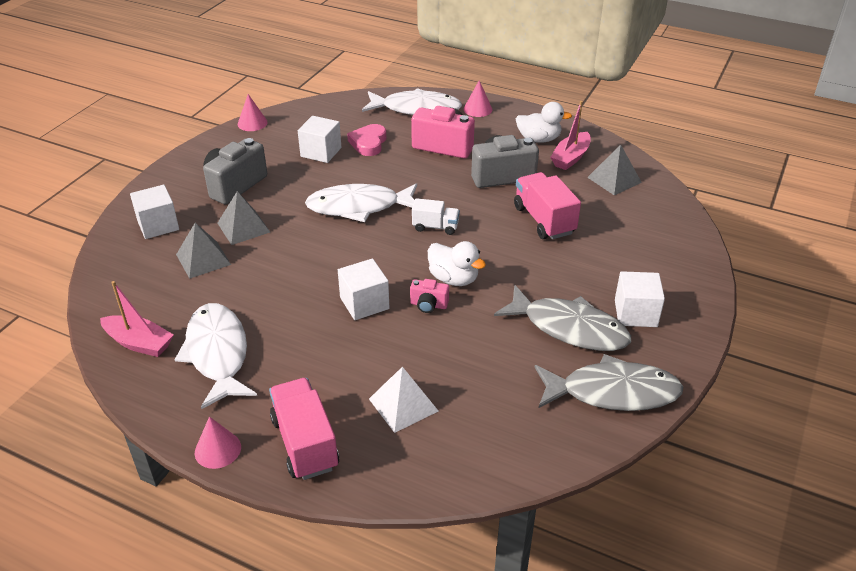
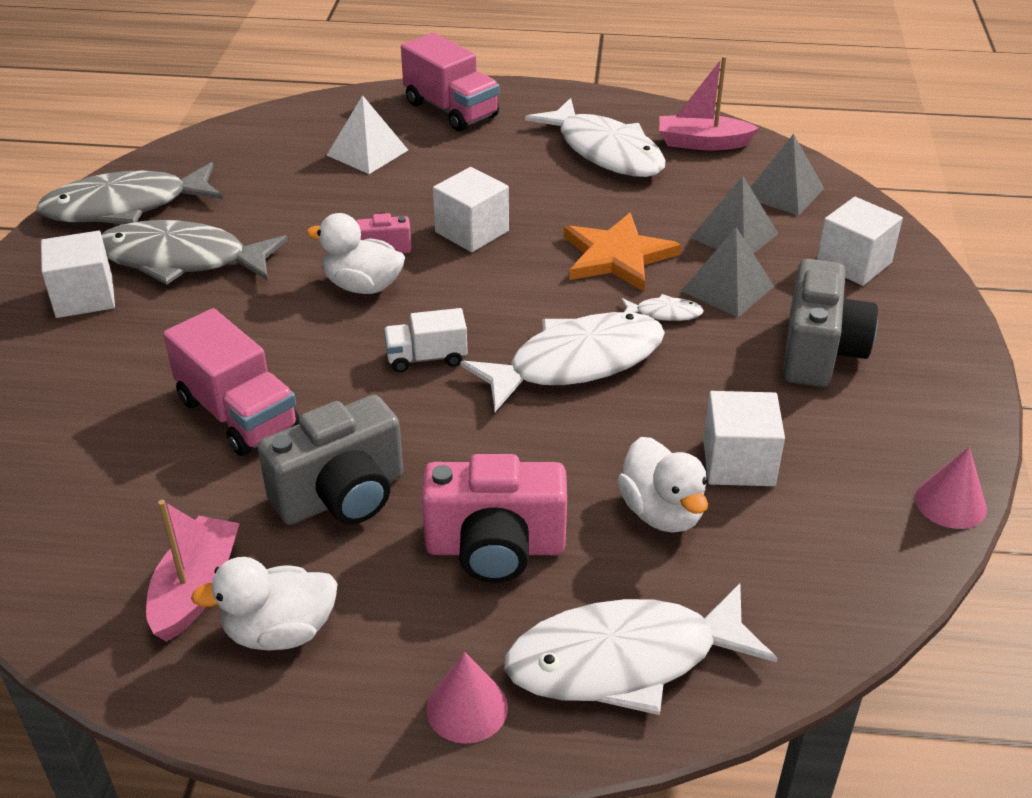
camera: 160 degrees right, 0 degrees up
pink cone [195,416,241,469] -> none
pink heart [347,124,386,156] -> white duck [618,437,708,533]
grey pyramid [587,144,642,195] -> grey pyramid moved to [750,134,825,216]
none -> orange star [564,213,681,291]
none -> white fish [621,294,704,321]

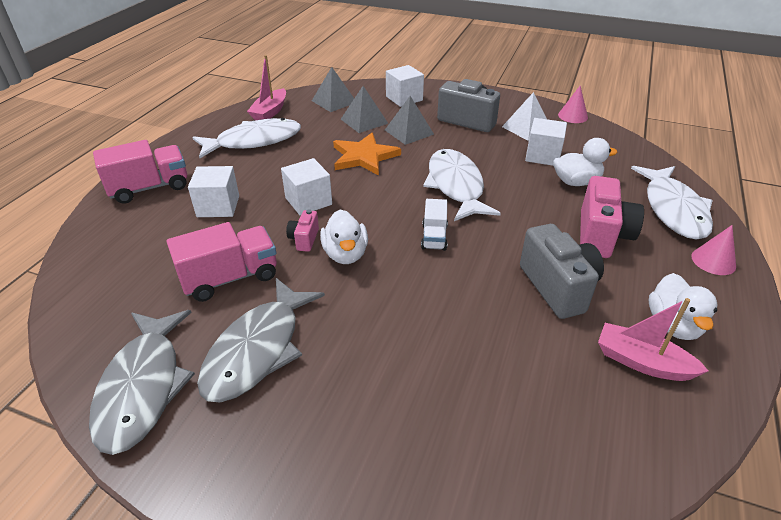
camera: 75 degrees left, 0 degrees up
white cube [41,231,115,318] -> white cube moved to [188,166,239,217]
pink truck [163,308,299,456] -> pink truck moved to [166,222,277,302]
white duck [306,213,405,294] -> white duck turned 45 degrees counterclockwise [320,210,368,264]
white pyramid [327,95,408,174] -> white pyramid moved to [502,92,547,141]
white fish [621,294,704,321] -> none

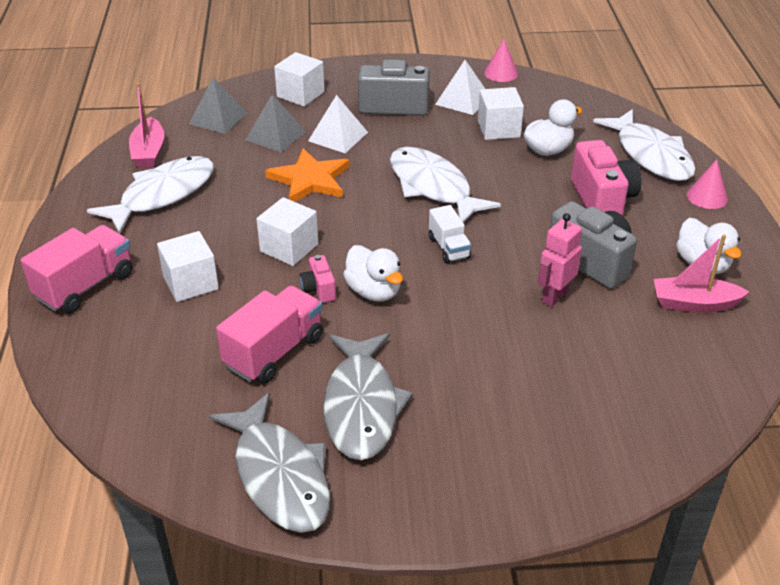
camera: 25 degrees left, 0 degrees up
grey pyramid [385,96,434,145] -> white pyramid [308,95,368,153]
none -> pink robot [538,213,582,307]

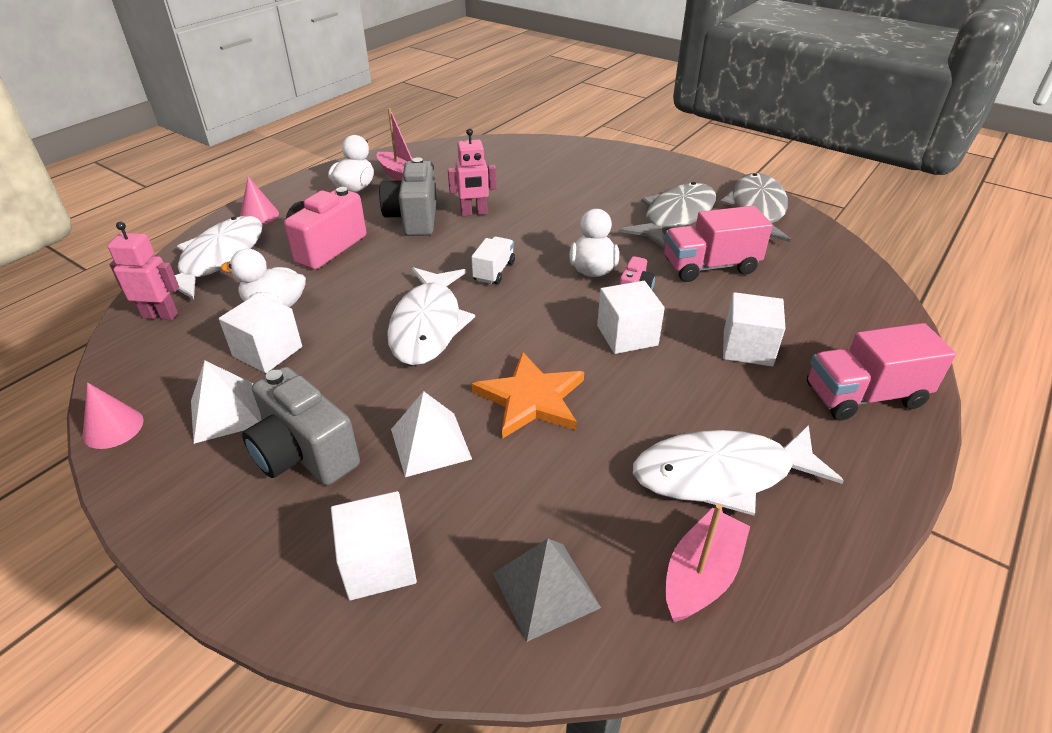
camera: 140 degrees left, 0 degrees up
grey pyramid [246,94,306,152] -> none
none -> pink robot [107,222,179,320]

